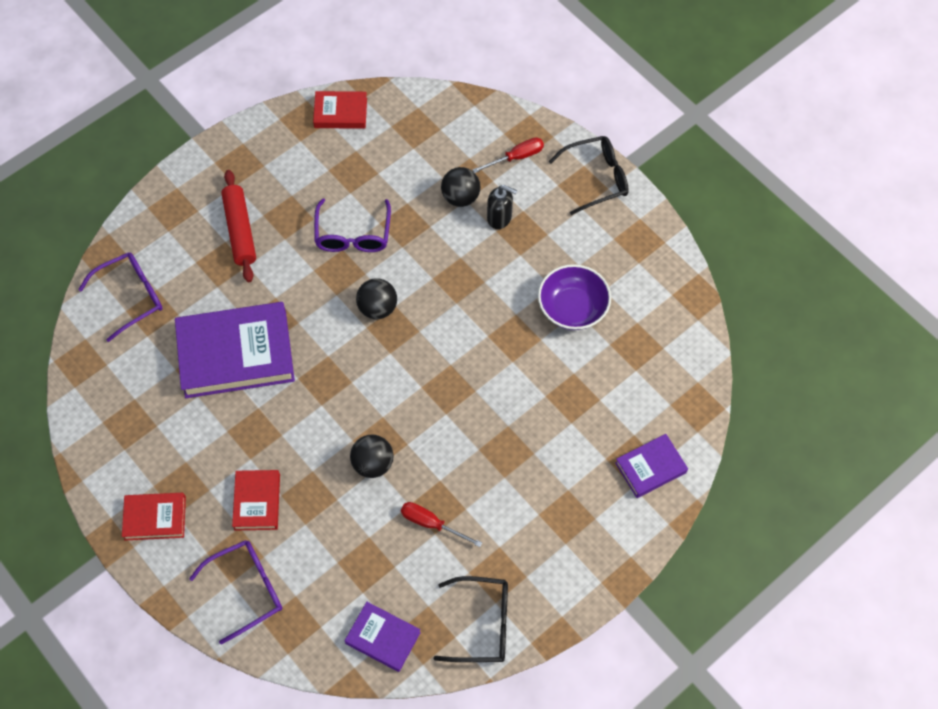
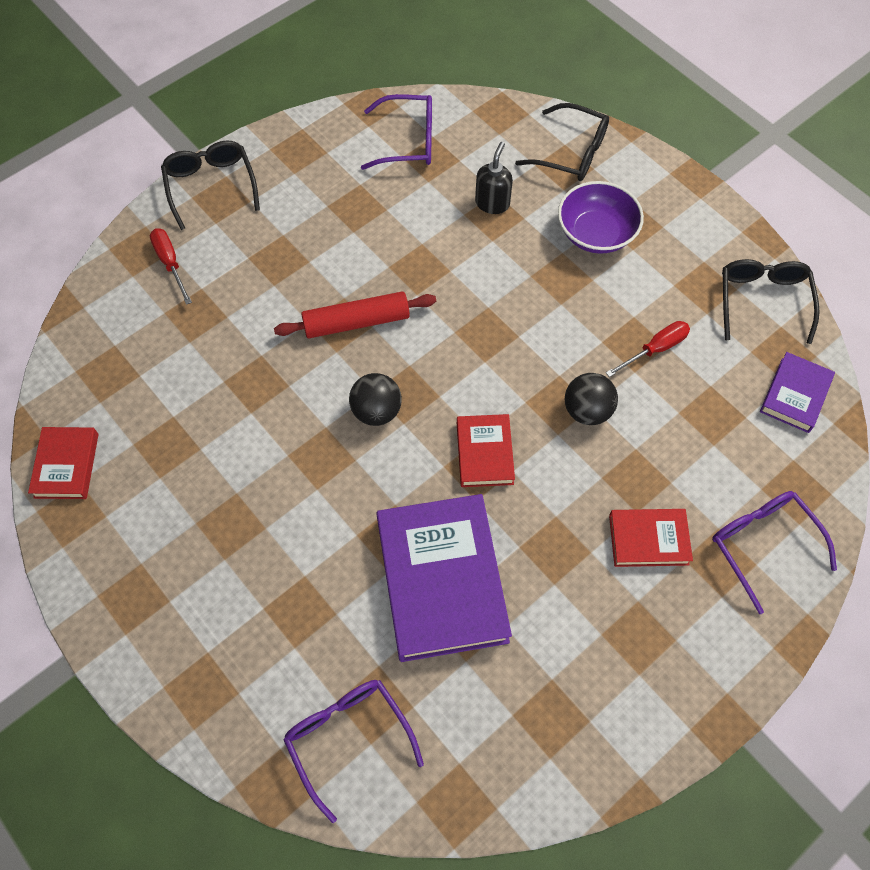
camera: 90 degrees left, 0 degrees up
red book [122,493,186,540] -> red book moved to [457,414,515,487]
red rolling pin [221,170,256,282] -> red rolling pin moved to [274,292,436,338]
purple glasses [314,198,391,252] -> purple glasses moved to [361,94,432,170]
red screwdriver [401,502,482,547] -> red screwdriver turned 150 degrees counterclockwise [606,321,690,377]
black ball [441,167,480,207] -> none
black soap dispenser [487,185,517,229] -> black soap dispenser moved to [475,142,513,214]
purple bowl [538,264,611,330] -> purple bowl moved to [558,181,644,254]
purple book [615,434,688,498] -> black glasses [515,103,609,181]

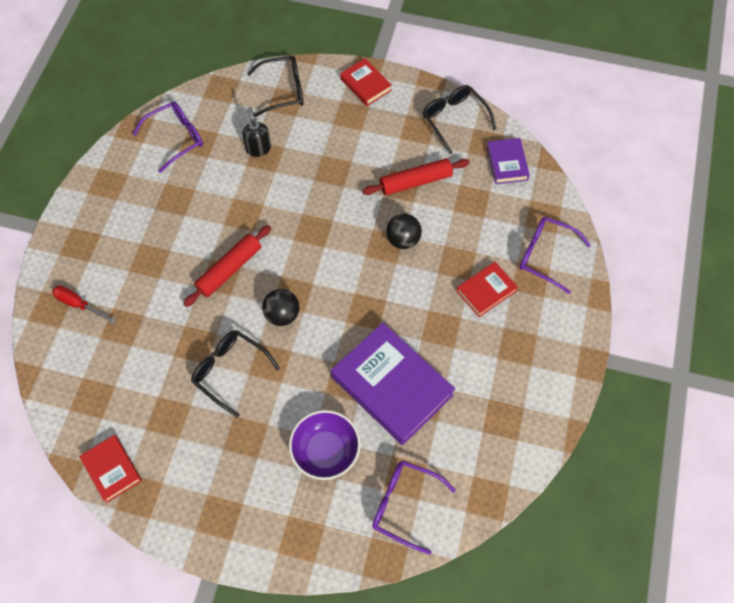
camera: 35 degrees left, 0 degrees up
black glasses [161,140,260,230] -> black glasses moved to [191,330,280,418]
red book [457,414,515,487] -> red book moved to [340,59,392,106]
purple bowl [558,181,644,254] -> purple bowl moved to [289,410,361,480]
red screwdriver [606,321,690,377] -> red rolling pin [362,158,470,195]

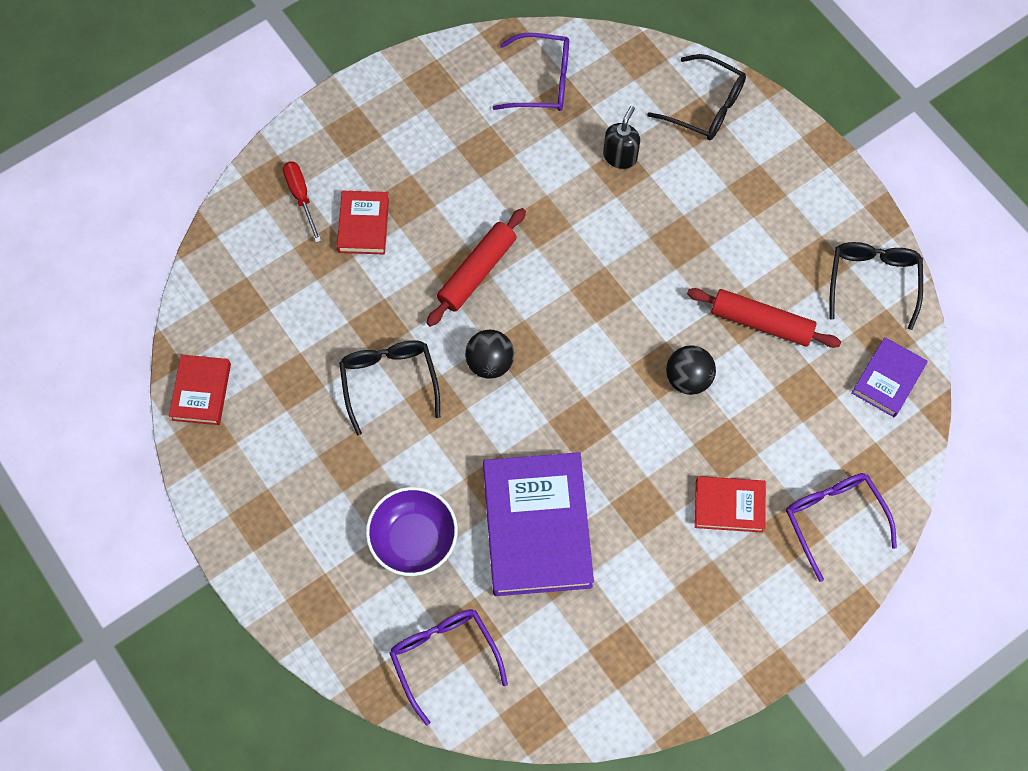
camera: 40 degrees right, 5 degrees up
red rolling pin [183,225,271,307] -> red rolling pin turned 45 degrees counterclockwise [427,208,526,327]
red book [340,59,392,106] -> red book moved to [337,191,389,254]

